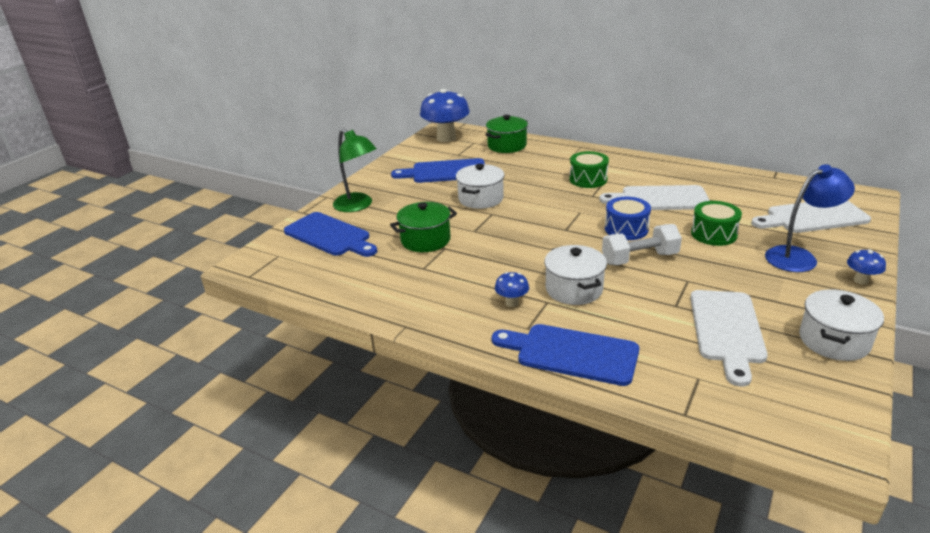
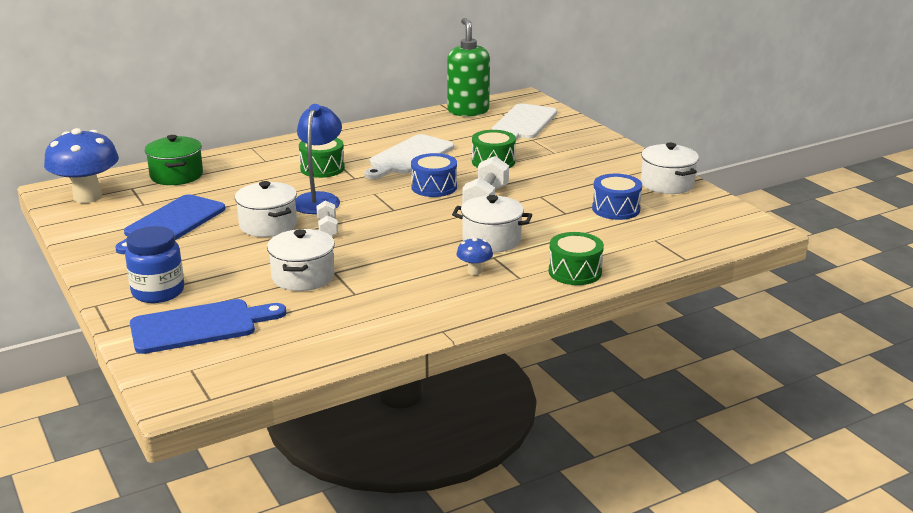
camera: 60 degrees left, 5 degrees down
green lamp [333,129,377,212] -> blue jar [125,226,184,303]
green pot [390,202,457,252] -> white pot [267,229,335,291]
blue cutting board [492,324,639,386] -> green drum [549,232,604,285]
white cutting board [690,290,768,387] -> blue drum [592,174,642,220]
blue lamp [765,164,855,272] -> blue lamp moved to [295,104,342,214]
blue mushroom [847,249,886,285] -> none
none -> white dumbbell [316,200,338,237]
none -> green soap dispenser [447,18,490,116]

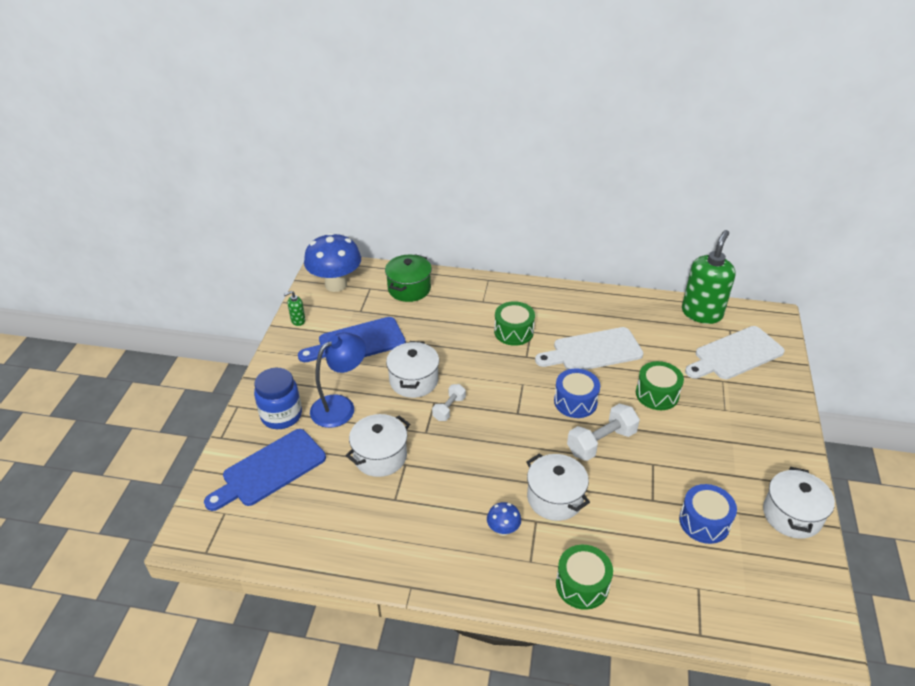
camera: 40 degrees right, 15 degrees up
blue cutting board [130,299,286,354] -> blue cutting board turned 120 degrees clockwise [204,429,326,511]
blue lamp [295,104,342,214] -> blue lamp moved to [310,332,366,428]
none -> green soap dispenser [284,291,306,326]

